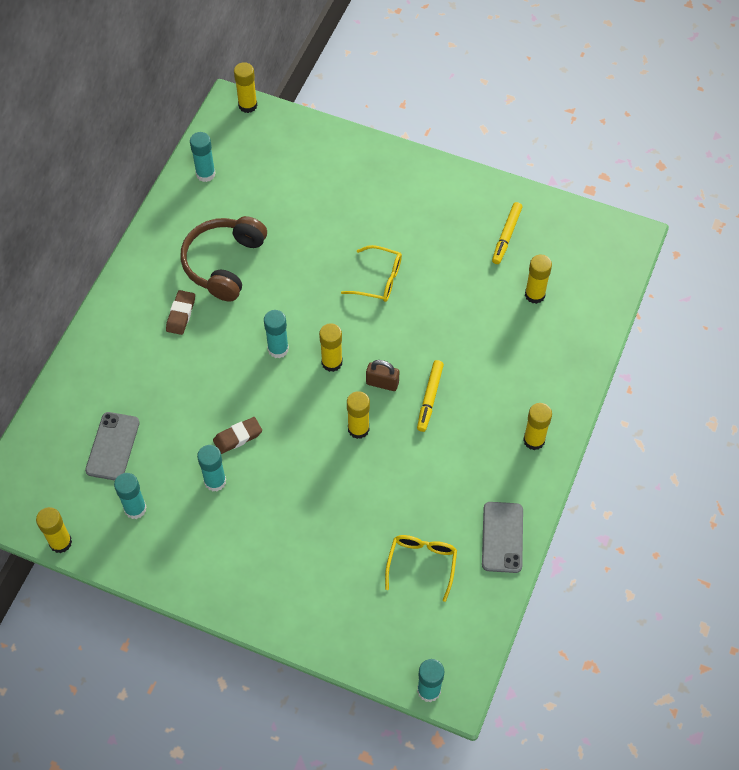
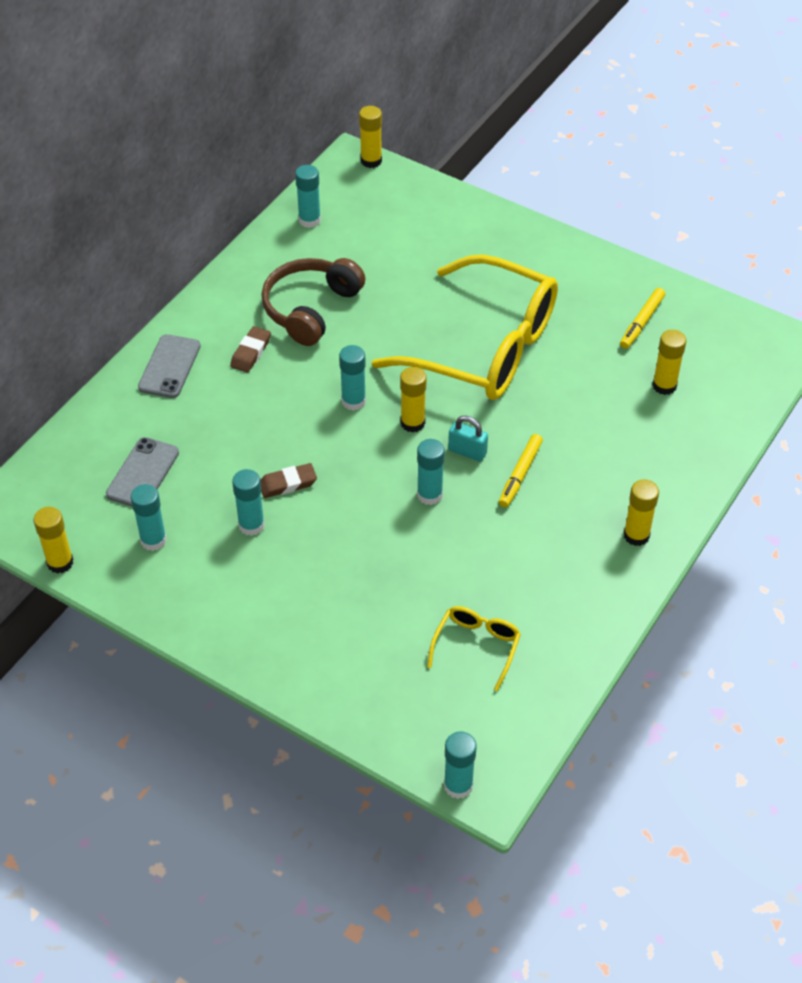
camera: 10 degrees right, 10 degrees down
yellow glasses [341,245,402,302] -> yellow glasses [372,255,558,400], size x2.41
yellow glue stick [347,391,370,439] -> turquoise glue stick [417,439,445,505]
brown padlock [366,360,399,391] -> turquoise padlock [448,415,488,462]
grey phone [482,502,523,573] -> grey phone moved to [138,334,201,398]

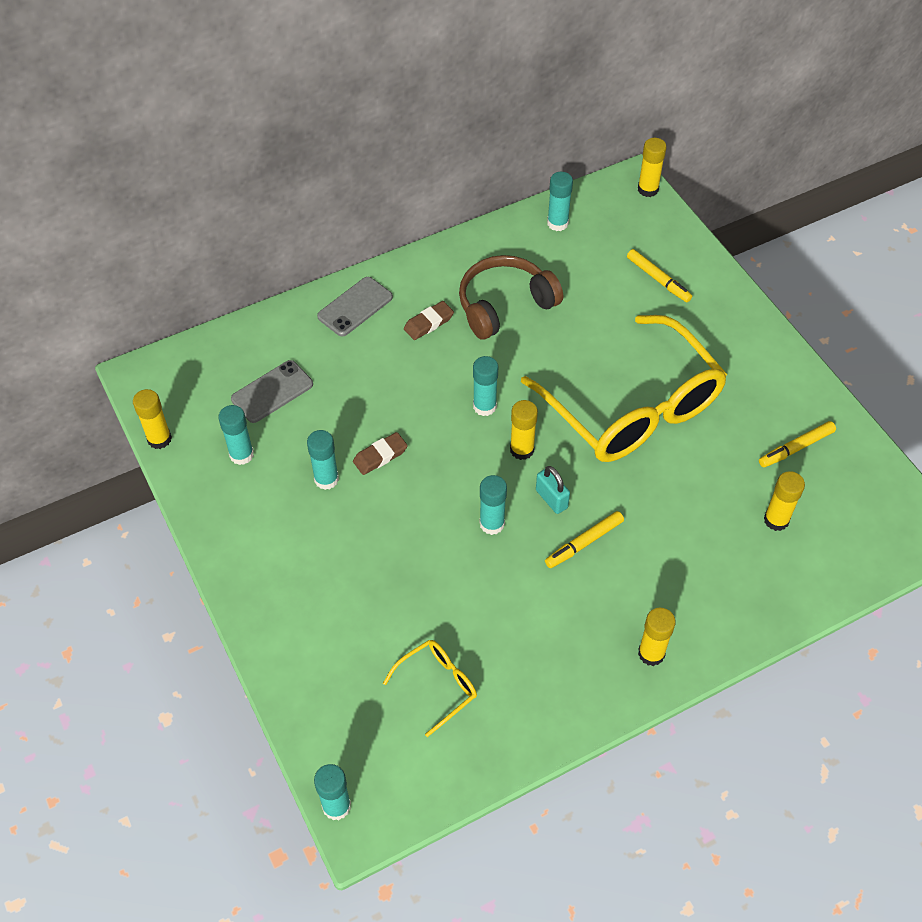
camera: 30 degrees right, 5 degrees up
brown eraser [260,463,317,498] -> brown eraser turned 45 degrees counterclockwise [353,432,408,475]
none -> yellow marker [627,249,692,302]

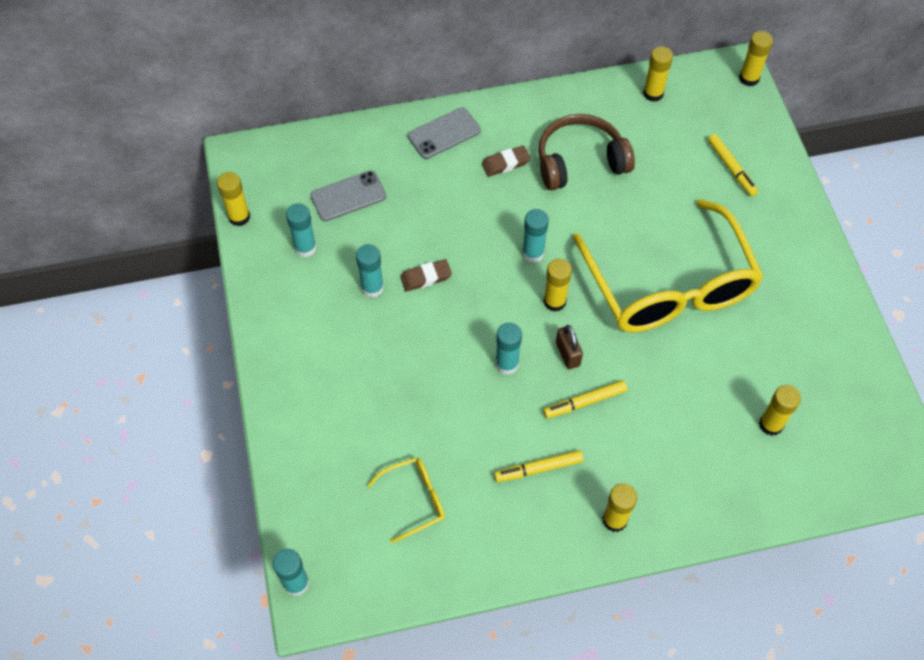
camera: 15 degrees right, 5 degrees up
turquoise padlock [536,466,570,514] -> brown padlock [556,325,583,369]
turquoise glue stick [547,172,573,231] -> yellow glue stick [643,46,673,102]
yellow marker [759,421,836,467] -> yellow marker moved to [494,450,584,482]

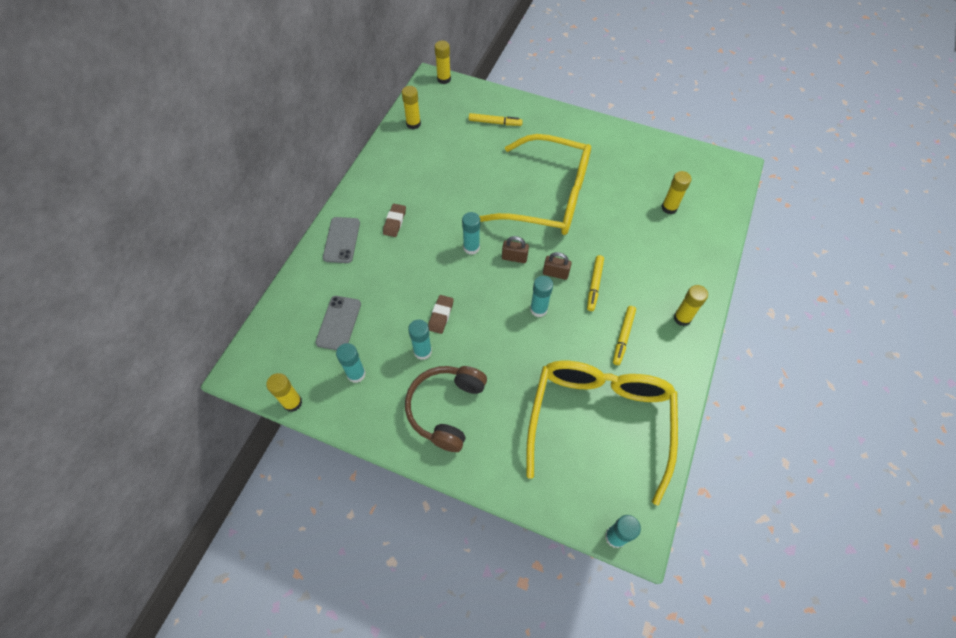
camera: 55 degrees left, 0 degrees up
yellow glasses [368,457,445,543] -> yellow glasses [526,361,678,506], size x2.41
brown headphones [538,114,635,190] -> brown headphones moved to [405,366,487,452]
yellow glue stick [543,259,572,312] -> brown padlock [502,236,529,263]

